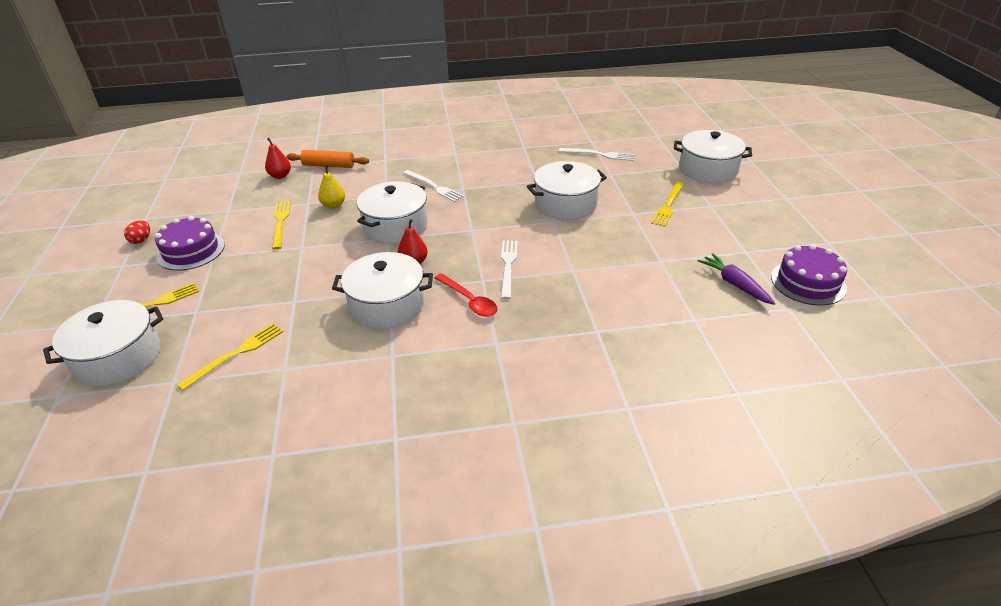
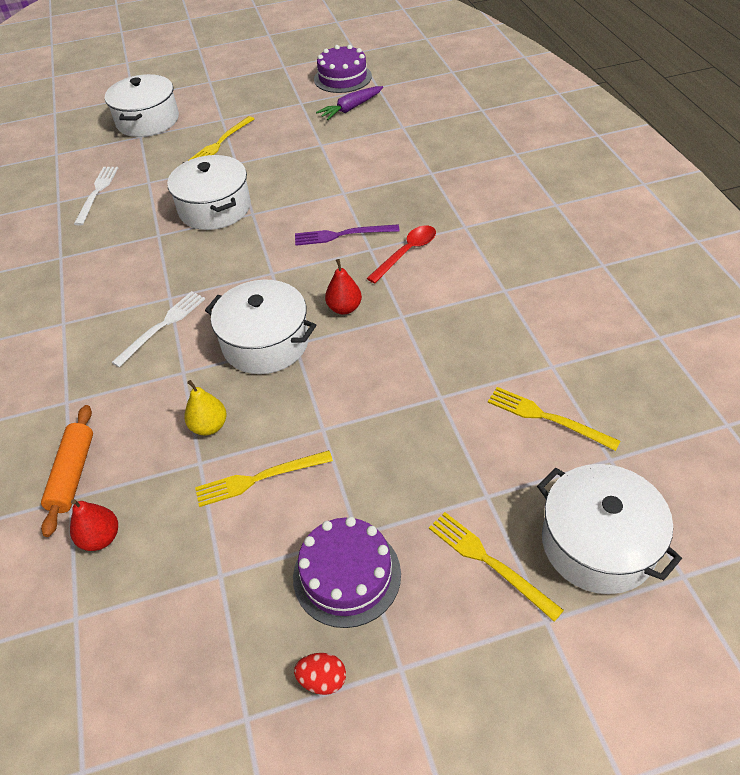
camera: 95 degrees left, 10 degrees up
white pot [332,252,433,329] -> none
white fork [501,241,518,299] -> purple fork [295,224,400,246]
yellow fork [651,182,684,227] -> yellow fork turned 105 degrees clockwise [188,116,254,161]

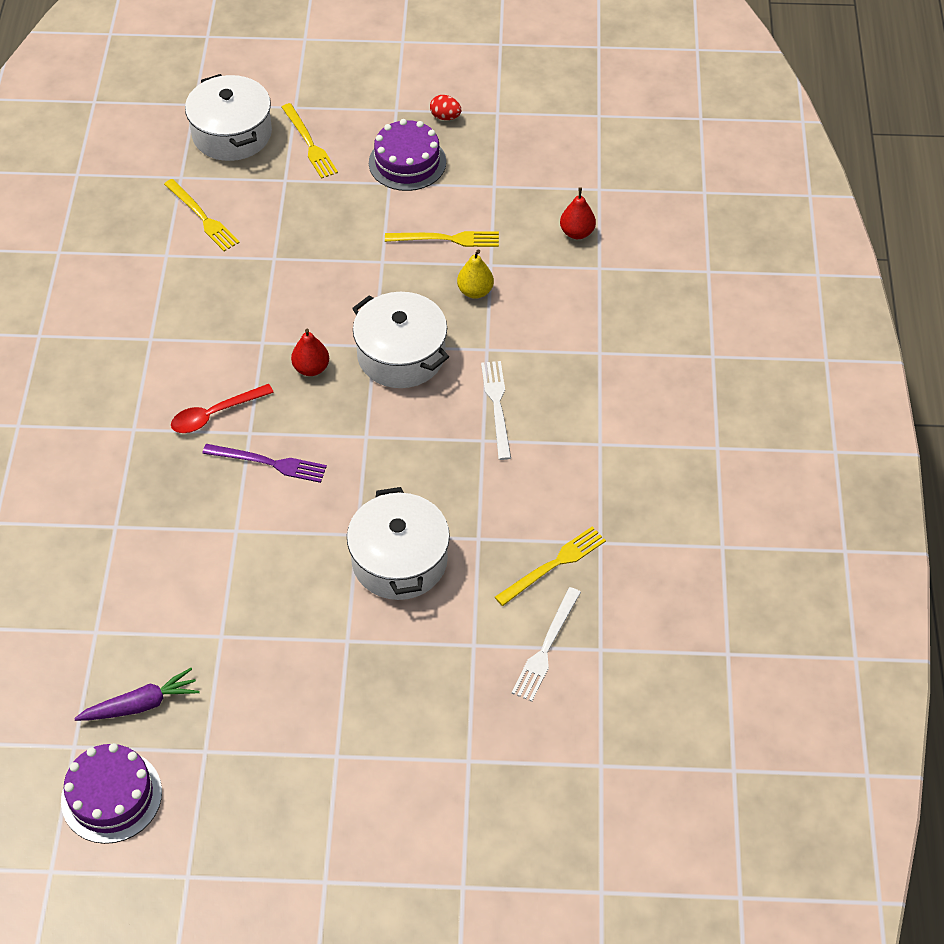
camera: 165 degrees left, 5 degrees up
orange rolling pin [41,405,93,537] -> none
white pot [105,74,179,137] -> none
white fork [112,291,205,367] -> white fork turned 120 degrees clockwise [481,361,511,460]
yellow fork [188,116,254,161] -> yellow fork moved to [495,527,606,606]

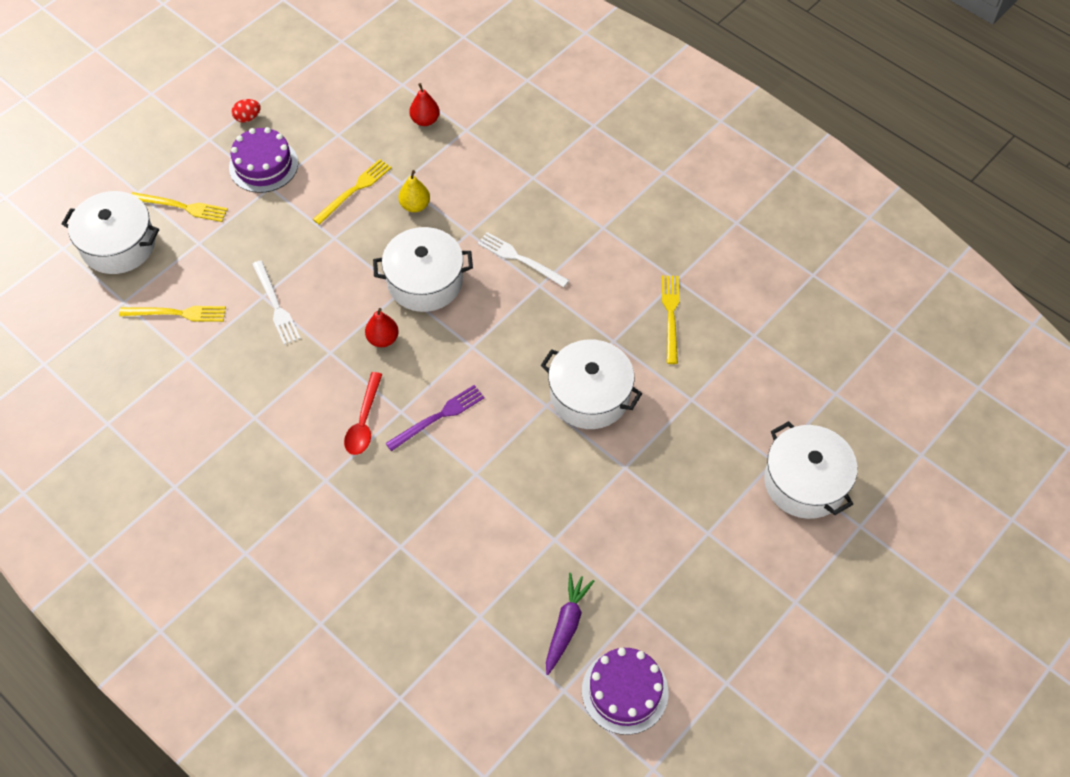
camera: 50 degrees left, 5 degrees up
white fork [511,587,581,702] -> white fork moved to [252,260,300,345]
none -> white pot [764,421,857,519]

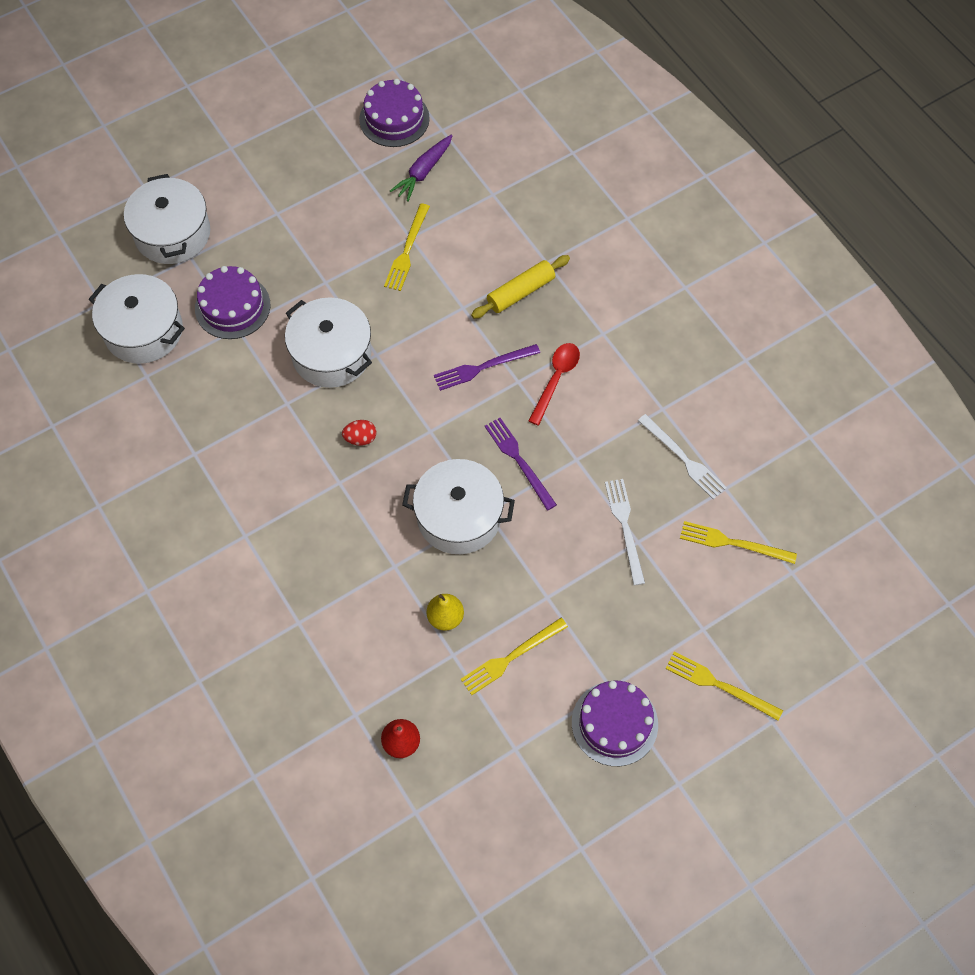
camera: 165 degrees left, 5 degrees up
white pot [62,191,159,274] -> white pot moved to [89,274,185,364]
red egg [232,99,261,123] -> red egg moved to [342,420,376,446]
red pear [365,308,399,347] -> purple fork [485,418,557,510]
white fork [477,232,569,287] -> white fork moved to [638,414,727,500]
yellow fork [662,275,679,364] -> yellow fork moved to [384,203,430,291]
none -> purple cake [195,266,270,339]
none -> yellow rolling pin [471,255,570,319]

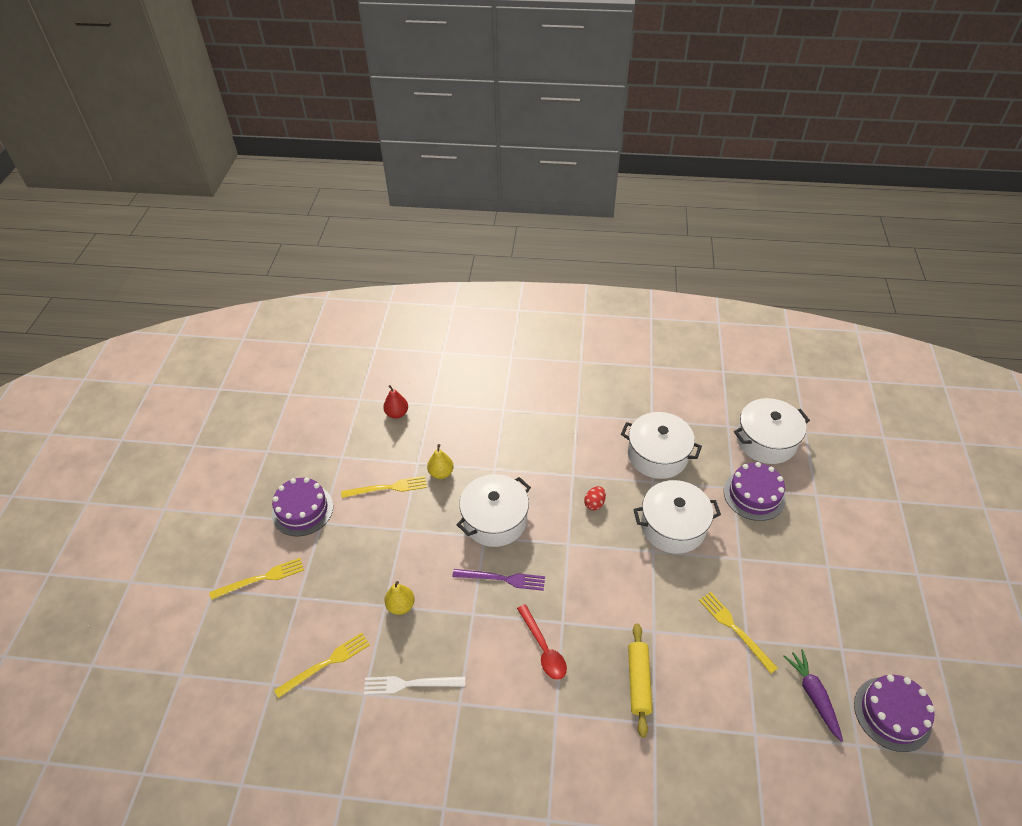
camera: 130 degrees right, 15 degrees down
white pot [124,174,210,264] -> white pot moved to [621,412,702,479]
purple fork [434,344,540,391] -> none
yellow fork [461,618,568,695] -> yellow fork turned 75 degrees clockwise [341,476,427,498]
white fork [605,479,645,586] -> yellow pear [384,581,414,615]

